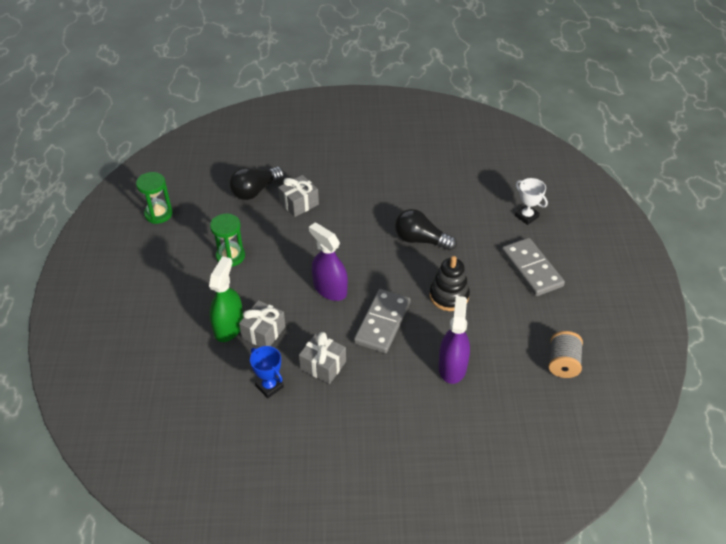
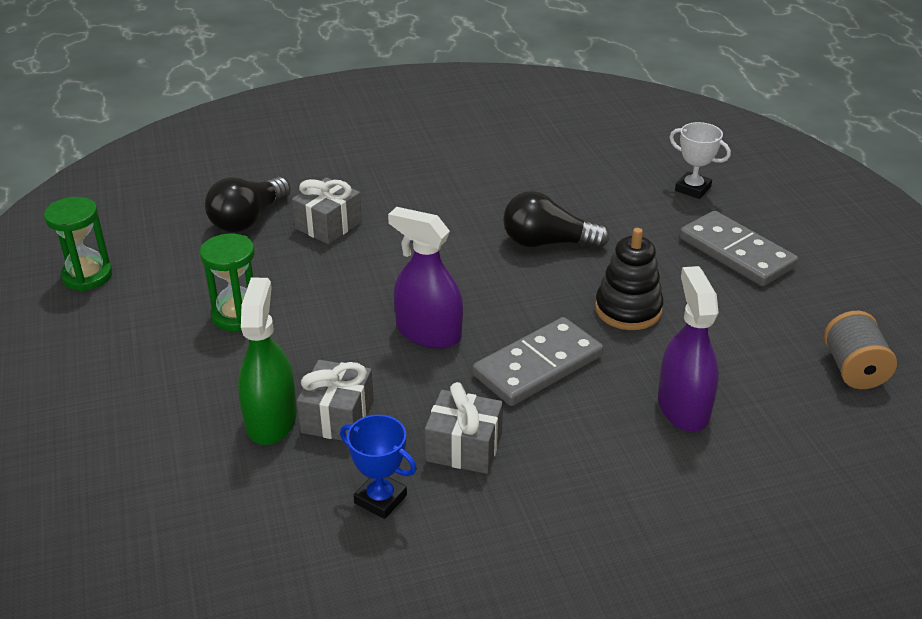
camera: 15 degrees left, 10 degrees down
grey domino [354,289,411,353] -> grey domino turned 45 degrees clockwise [473,317,603,406]

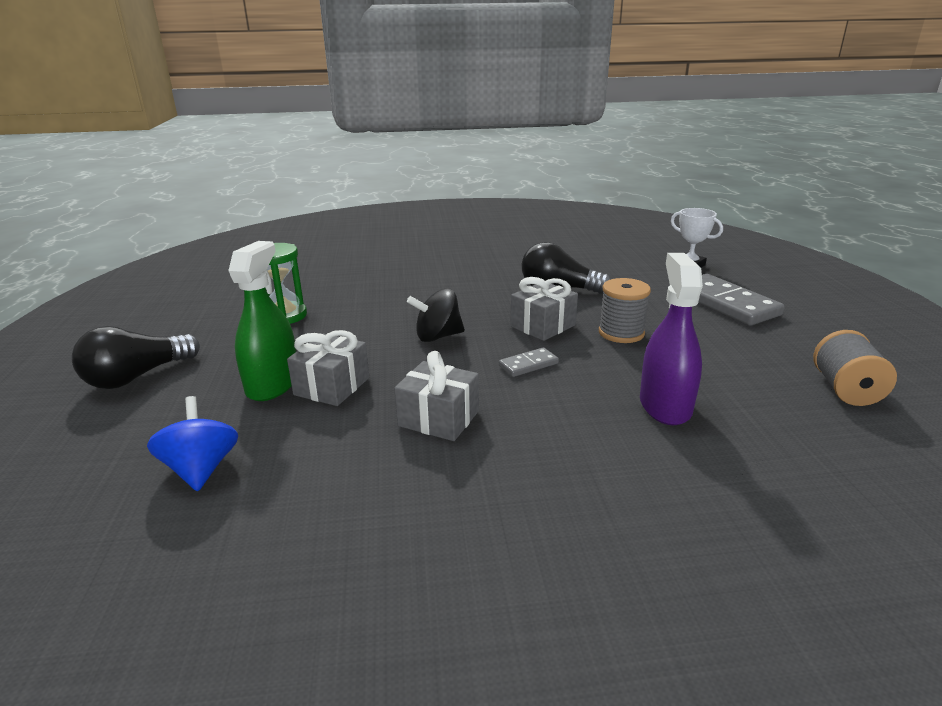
camera: 10 degrees right, 10 degrees down
green hourglass [44,197,112,291] -> none
black light bulb [205,177,291,232] -> black light bulb moved to [72,326,200,389]
grey gift [292,177,362,244] -> grey gift moved to [510,277,578,341]
blue trophy [340,415,417,519] -> none
purple spray bottle [388,207,463,349] -> black spinning top [407,288,465,342]
grey domino [473,317,603,406] -> grey domino [499,347,559,377], size x0.48
black stacking toy [595,228,664,330] -> grey spool [599,278,651,343]
none -> blue spinning top [147,396,238,491]

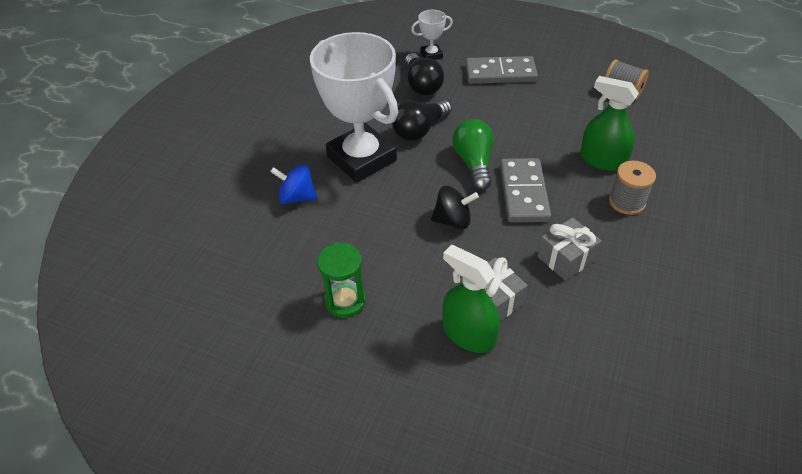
camera: 60 degrees left, 20 degrees up
black light bulb [72,326,200,389] -> black light bulb moved to [405,53,444,96]
blue spinning top [147,396,238,491] -> blue spinning top moved to [270,164,317,204]
black spinning top [407,288,465,342] -> black spinning top turned 105 degrees counterclockwise [431,186,479,229]
grey domino [499,347,559,377] -> grey domino [500,158,551,222], size x2.08
grey gift [510,277,578,341] -> green light bulb [452,119,493,190]
grey spool [599,278,651,343] -> grey spool moved to [609,160,656,215]
purple spray bottle [640,253,703,425] -> green spray bottle [580,76,639,171]
none -> white trophy [310,32,398,183]

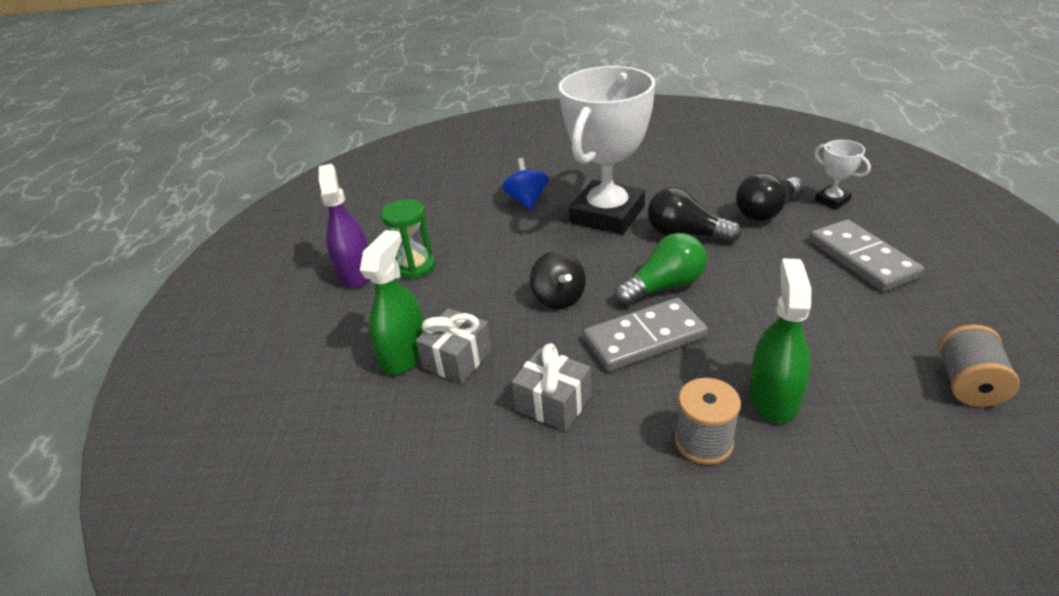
camera: 70 degrees right, 10 degrees down
none -> purple spray bottle [319,164,370,288]

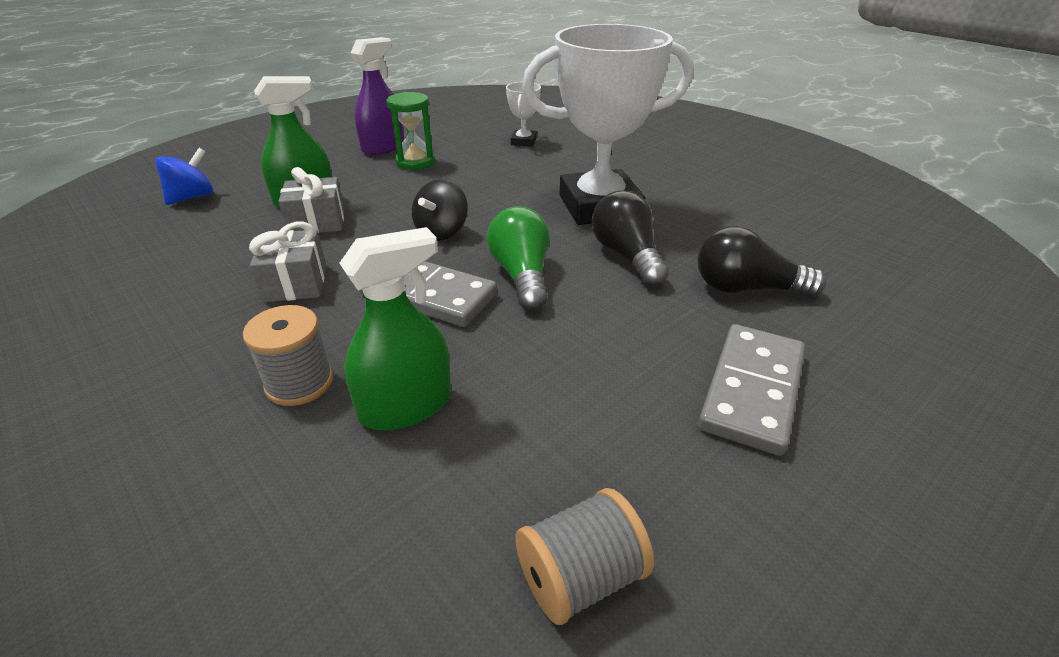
camera: 45 degrees right, 0 degrees up
blue spinning top [502,158,549,210] -> blue spinning top moved to [155,148,213,205]
green light bulb [615,233,707,306] -> green light bulb turned 120 degrees counterclockwise [487,206,550,310]
white trophy [814,140,871,209] -> white trophy moved to [506,82,541,147]

